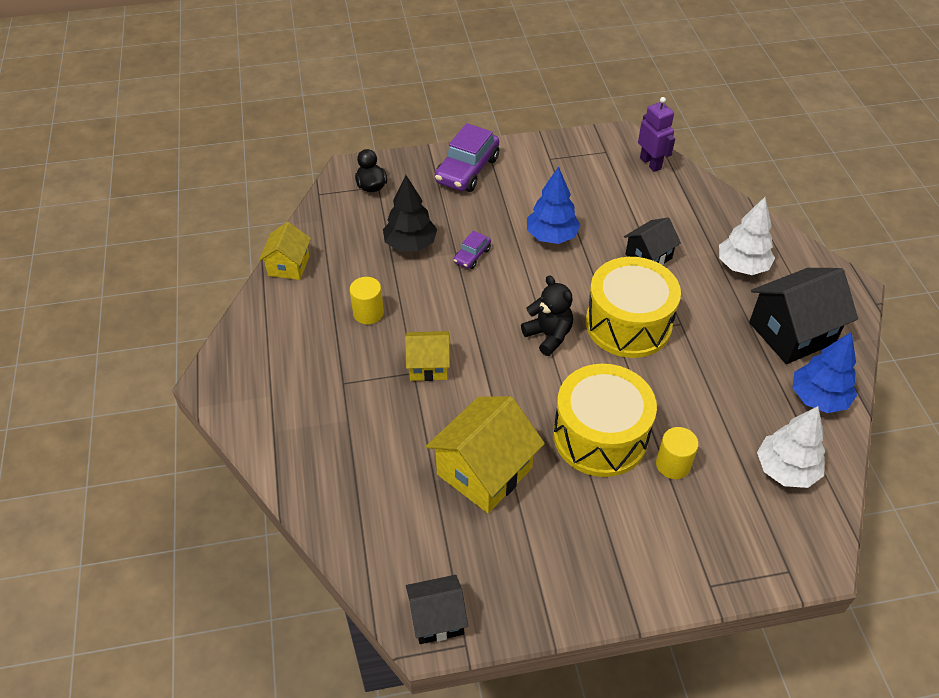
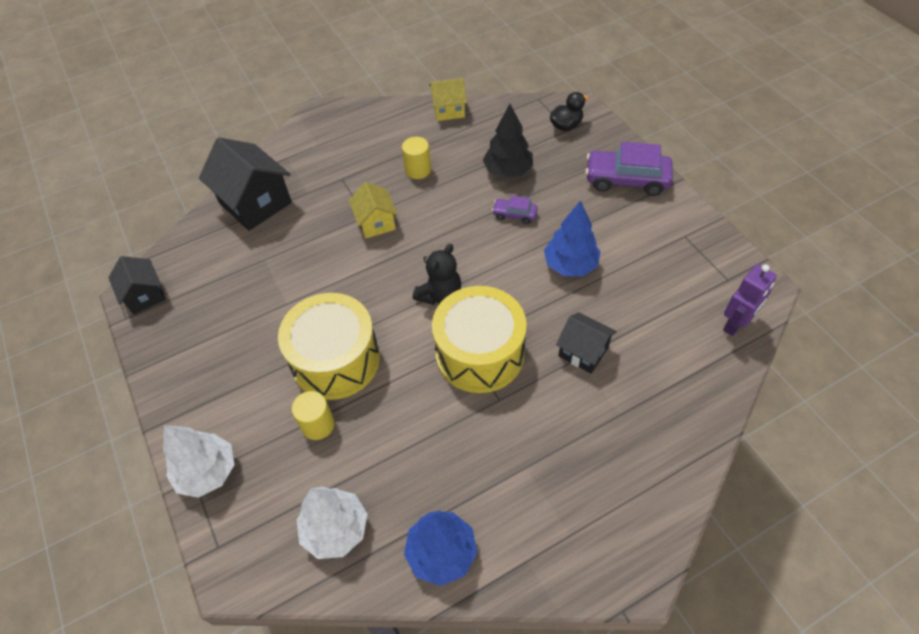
camera: 75 degrees right, 5 degrees up
yellow house [426,396,545,513] -> none
white tree [719,197,775,275] -> white tree moved to [163,425,234,498]
black house [749,268,858,364] -> black house moved to [199,137,292,231]

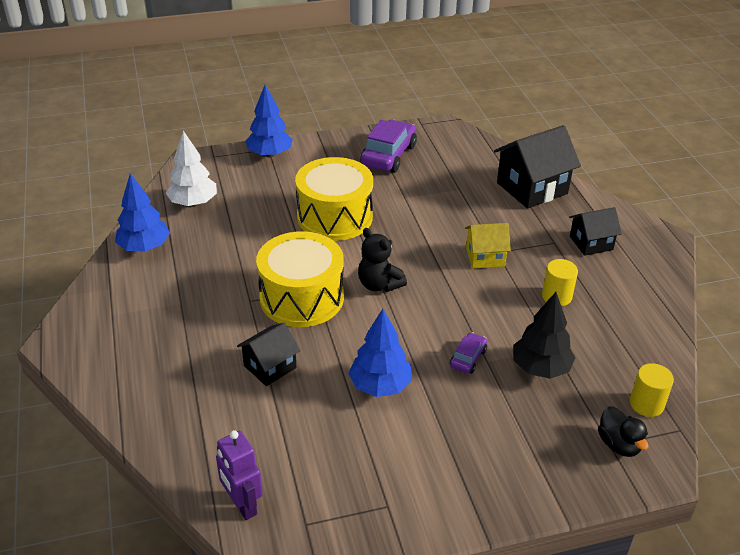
camera: 100 degrees right, 15 degrees down
black house [108,256,166,315] -> black house moved to [569,207,622,256]
white tree [163,425,234,498] -> blue tree [246,85,293,157]
yellow cylinder [292,391,335,440] -> yellow cylinder moved to [630,363,674,417]
yellow house [429,78,467,121] -> none
purple car [585,142,673,196] -> purple car moved to [360,120,417,173]

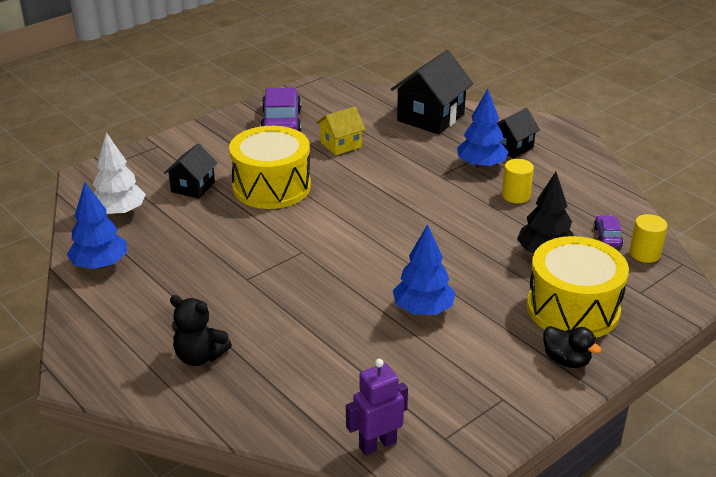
camera: 25 degrees left, 5 degrees down
purple robot [216,430,263,520] -> purple robot turned 120 degrees clockwise [346,359,408,455]
black house [237,323,300,386] -> black house moved to [164,144,218,199]
blue tree [246,85,293,157] -> blue tree moved to [457,89,509,169]
yellow drum [256,231,344,327] -> yellow drum moved to [527,236,629,338]
black teddy bear [358,228,407,292] -> black teddy bear moved to [170,295,232,366]
purple car [450,332,487,374] -> purple car moved to [594,215,623,247]
yellow house [465,223,511,269] -> yellow house moved to [316,107,366,155]
black duck [598,406,649,457] -> black duck moved to [543,326,602,368]

